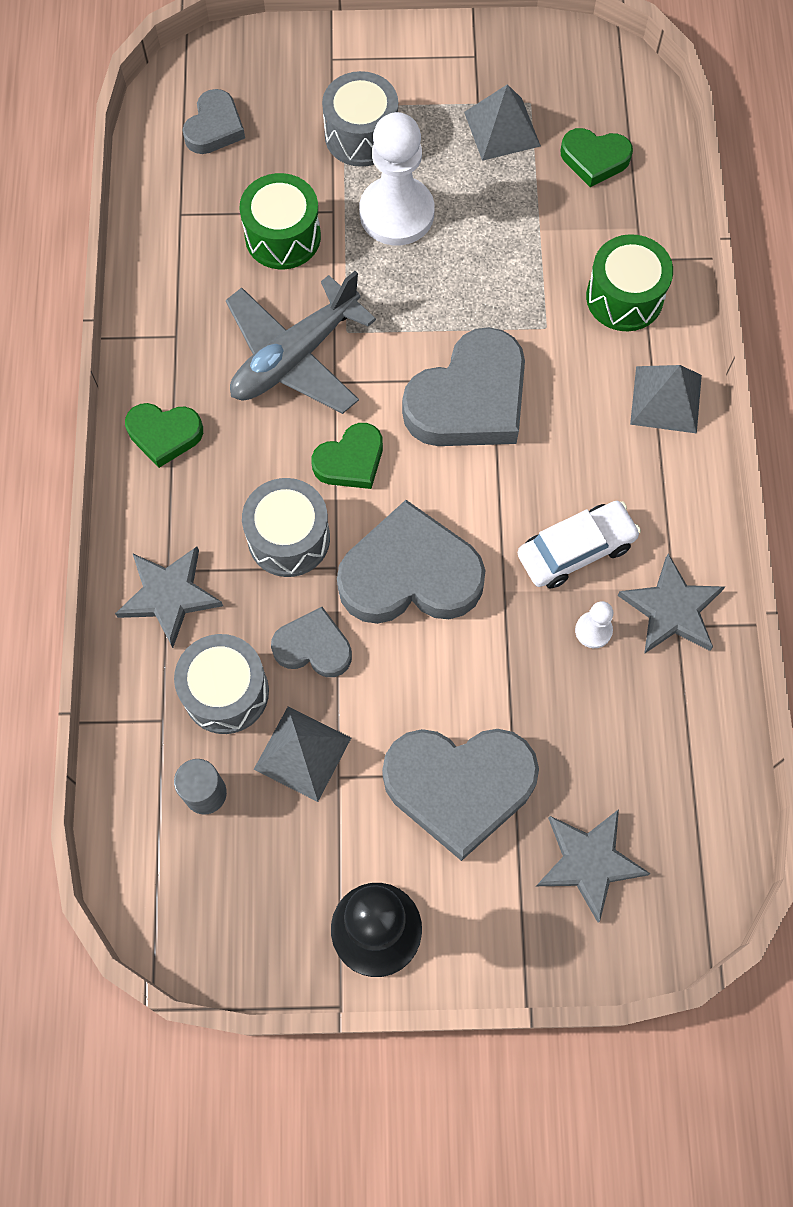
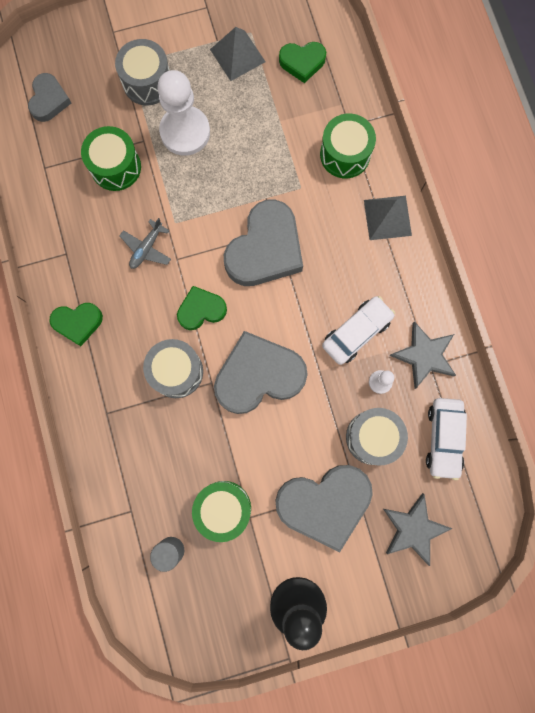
camera: 15 degrees left, 10 degrees up
grey star [115,547,223,648] -> none
grey drum [174,634,269,734] -> grey drum moved to [346,408,408,465]
grey plane [226,271,376,414] -> grey plane [119,218,171,269], size x0.50
grey pyramid [253,707,351,802] -> green drum [192,481,251,542]
grey heart [271,607,352,677] -> none
green heart [312,423,383,489] -> green heart turned 150 degrees counterclockwise [177,286,227,330]
none -> white car [426,398,467,480]

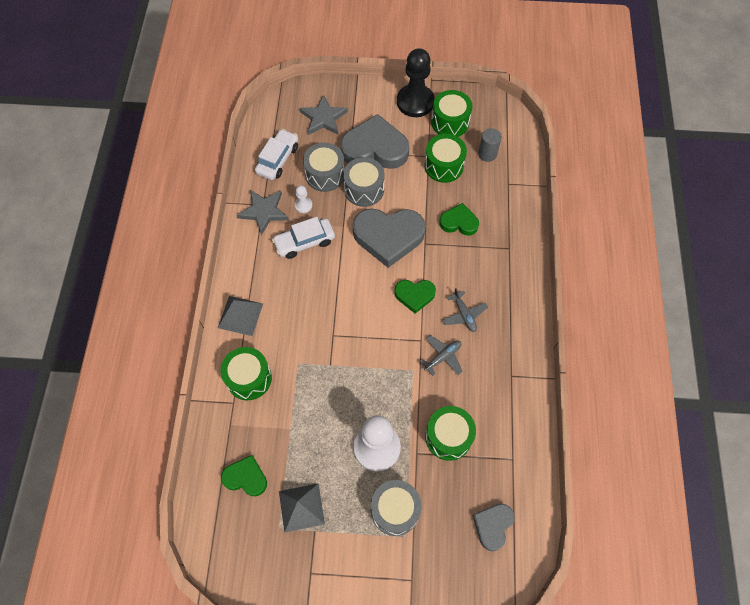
camera: 160 degrees left, 15 degrees down
green heart [49,303,103,346] -> green heart moved to [439,203,479,236]
grey drum [143,339,203,398] -> grey drum moved to [343,157,385,207]
grey heart [224,200,303,286] -> none
none -> green drum [431,90,472,137]
none -> grey plane [442,288,488,332]

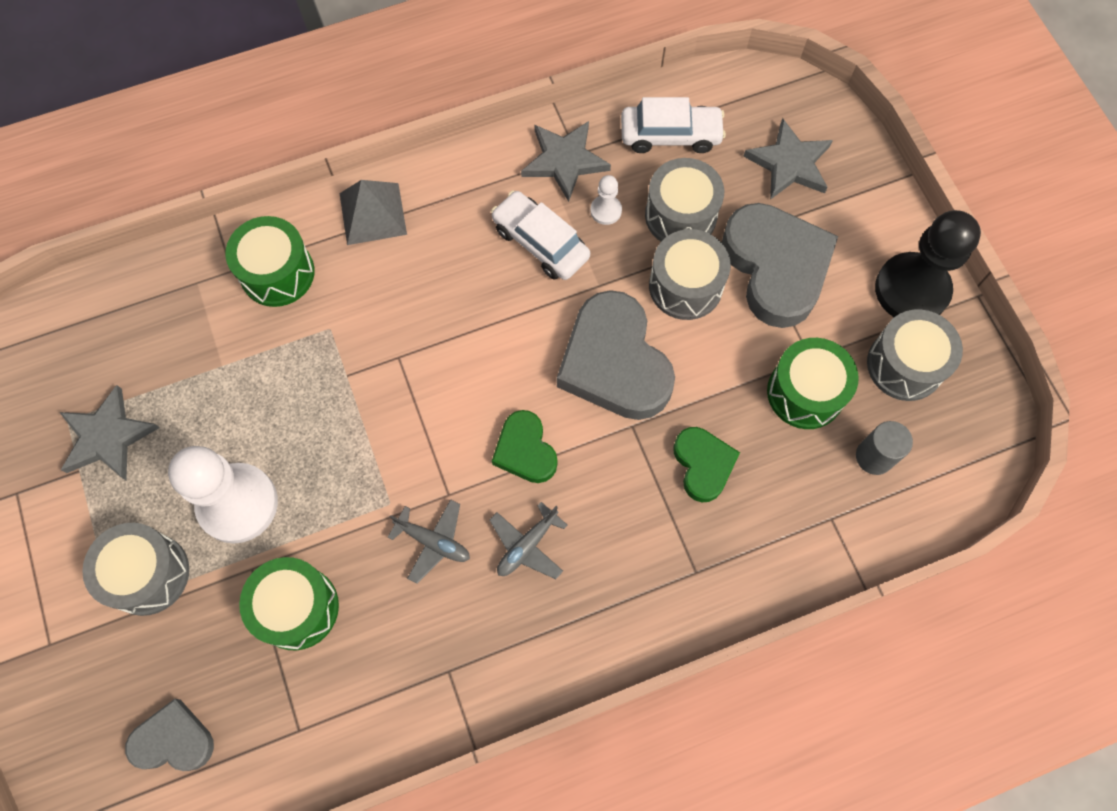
camera: 65 degrees right, 5 degrees up
green heart [221,455,267,496] -> none
grey pyramid [279,484,325,532] -> grey star [59,385,160,480]
green drum [431,90,472,137] -> grey drum [867,309,963,401]

